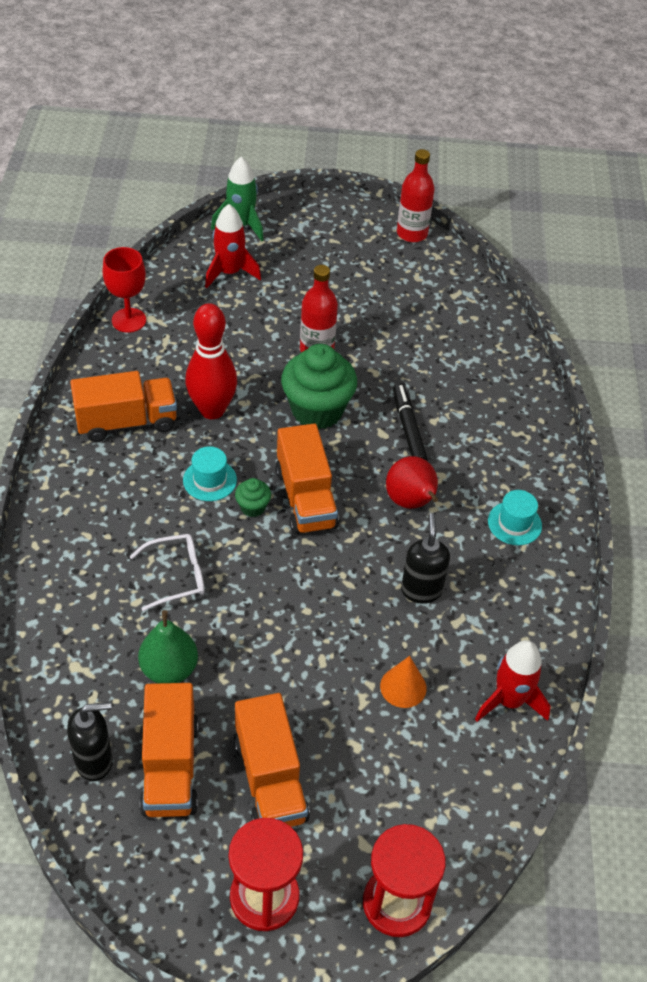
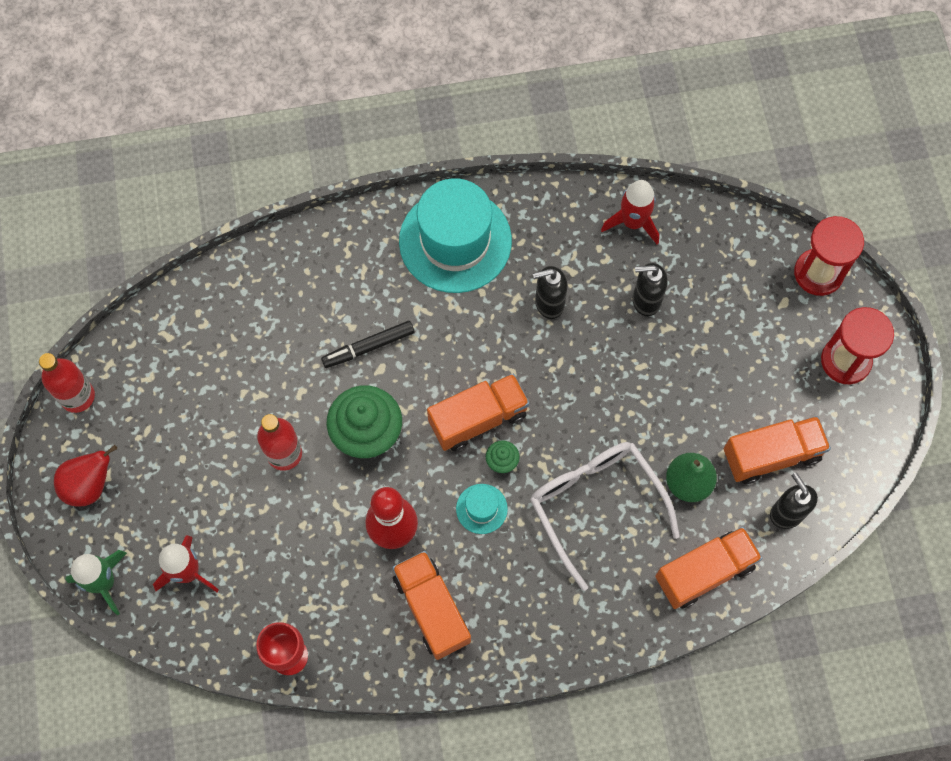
camera: 100 degrees left, 20 degrees up
white glasses [130,534,205,611] -> white glasses [530,442,680,591], size x1.84
orange truck [234,693,310,827] -> orange truck moved to [655,527,763,609]
orange cone [380,656,427,708] -> black soap dispenser [633,263,668,316]
red pear [386,456,438,509] -> red pear moved to [54,445,117,507]
turquoise hat [488,490,542,545] -> turquoise hat [399,178,512,293], size x2.33

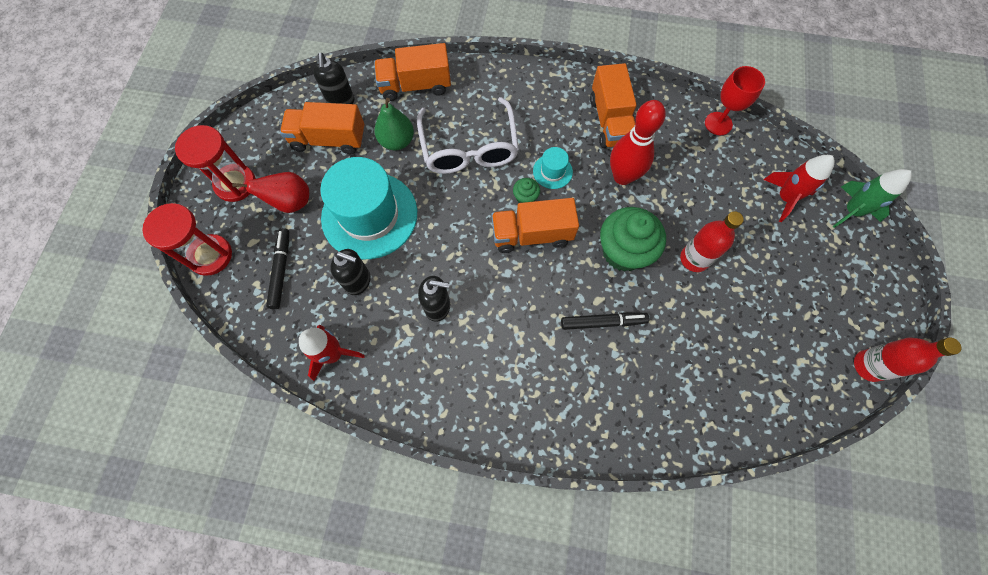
camera: 160 degrees left, 0 degrees up
red pear [54,445,117,507] -> red pear moved to [232,172,309,213]
turquoise hat [399,178,512,293] -> turquoise hat moved to [320,157,417,259]
none -> black marker [266,228,289,309]

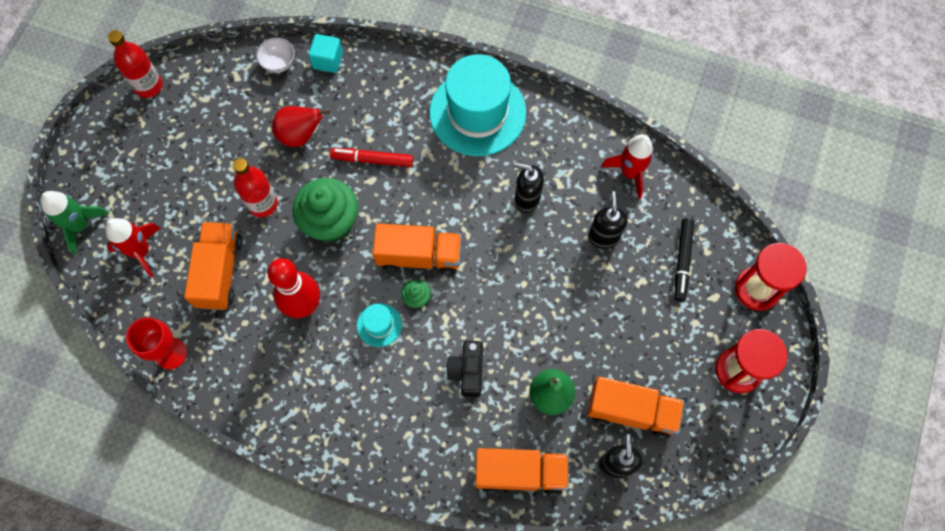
camera: 170 degrees left, 0 degrees up
red pear [232,172,309,213] -> red pear moved to [272,106,331,147]
turquoise hat [320,157,417,259] -> turquoise hat moved to [430,54,526,156]
black soap dispenser [330,249,371,295] -> black soap dispenser turned 60 degrees clockwise [588,191,627,249]
white glasses [417,97,519,174] -> black camera [446,341,483,397]
black marker [561,312,649,330] -> red marker [330,148,413,167]
orange truck [590,63,637,148] -> orange truck moved to [184,222,242,310]
none -> white bowl [256,38,295,73]
none -> turquoise cube [308,34,343,73]

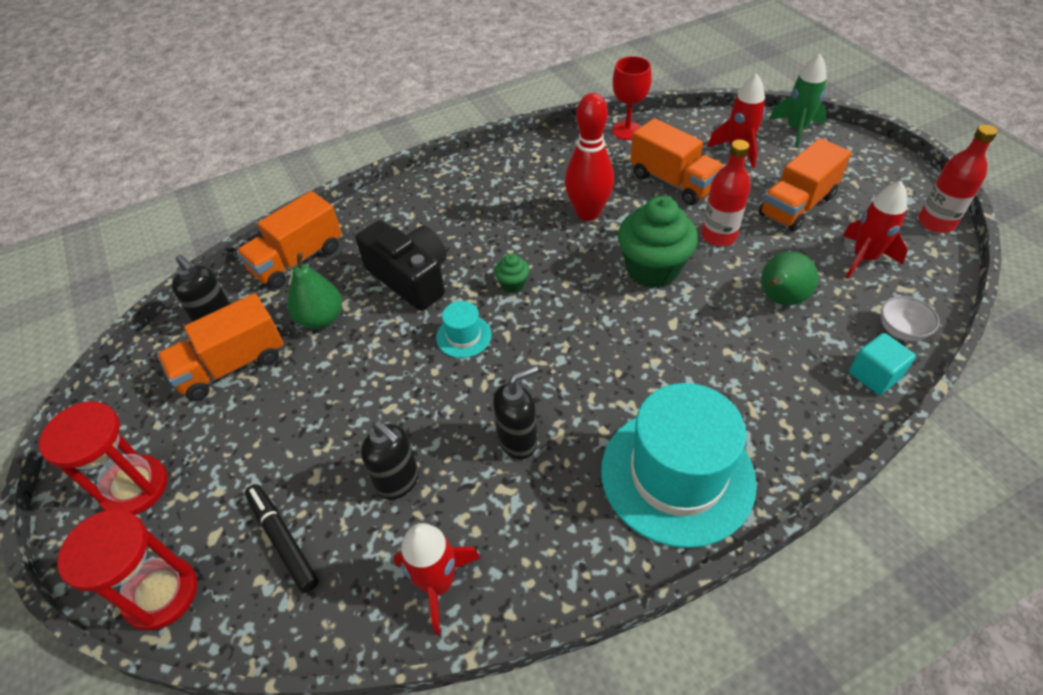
camera: 135 degrees right, 20 degrees down
red pear [272,106,331,147] -> green pear [761,252,819,305]
red marker [330,148,413,167] -> none
turquoise hat [357,303,402,347] -> turquoise hat moved to [436,301,491,358]
orange truck [373,223,462,275] -> orange truck moved to [759,138,852,232]
black camera [446,341,483,397] -> black camera [356,220,447,311], size x1.58
none -> red rocket [843,181,908,279]

